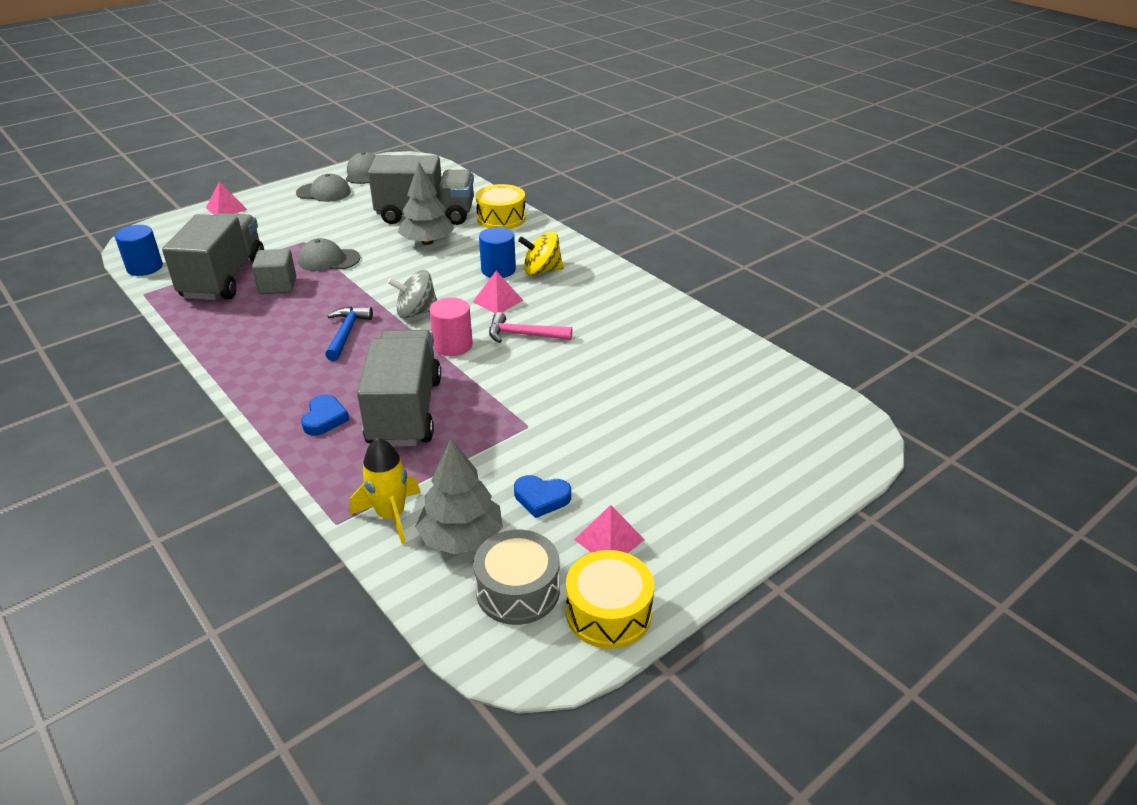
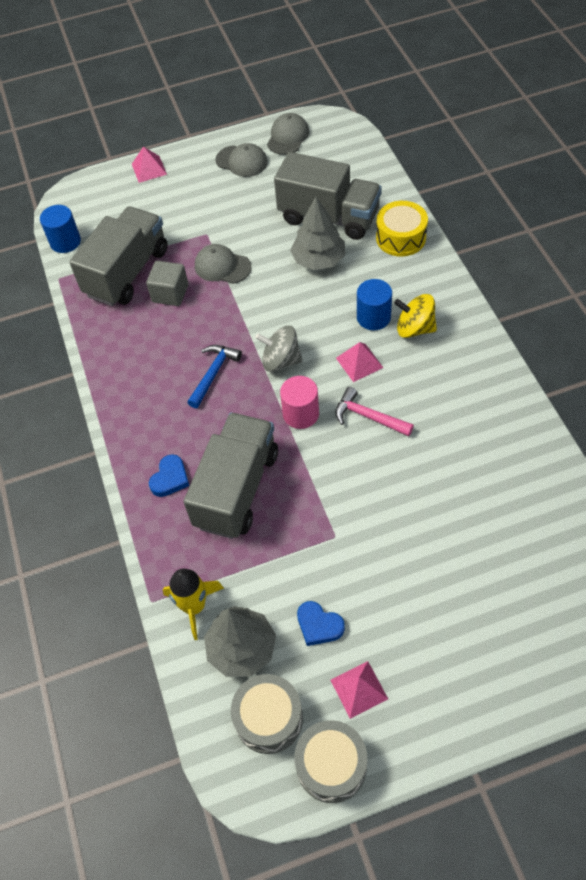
camera: 25 degrees right, 20 degrees up
yellow drum [566,550,654,649] -> grey drum [294,720,367,803]

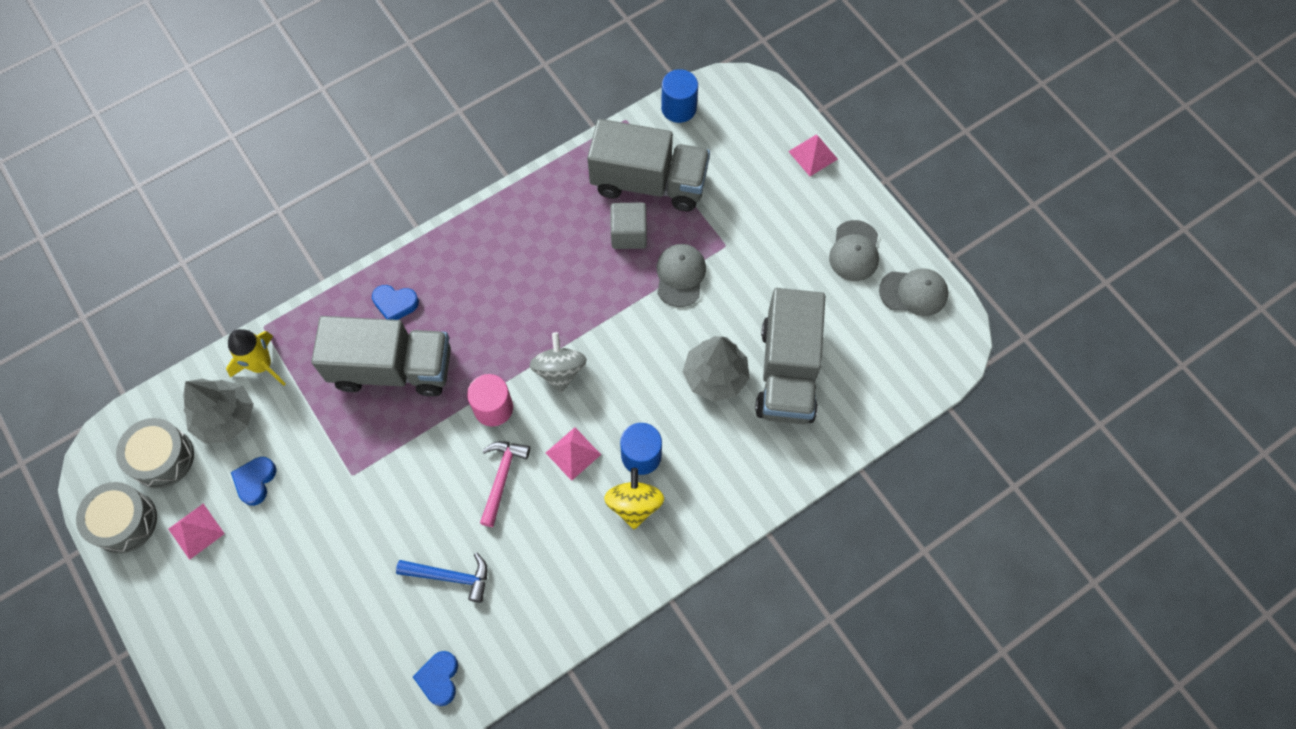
camera: 70 degrees right, 10 degrees up
blue hammer [187,345,242,409] -> blue hammer moved to [396,553,487,603]
yellow drum [376,201,428,257] -> none
none -> blue heart [413,651,458,706]

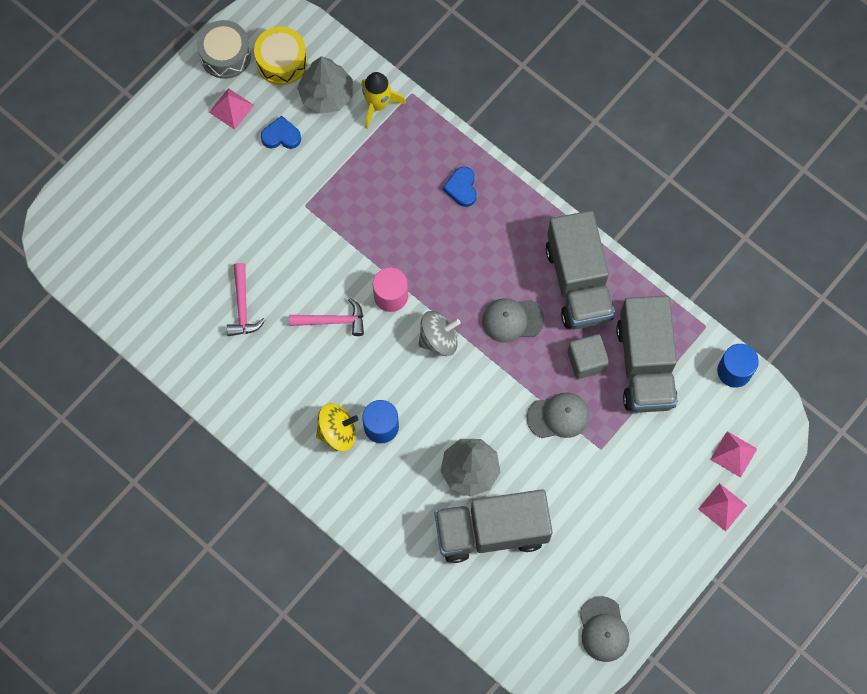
camera: 75 degrees right, 5 degrees up
grey drum [116,418,194,489] -> yellow drum [254,26,307,85]
grey truck [311,316,451,397] -> grey truck moved to [546,210,615,329]
blue hammer [396,553,487,603] -> pink hammer [226,263,265,336]
blue heart [413,651,458,706] -> none
pink pyramid [546,427,601,481] -> pink pyramid moved to [710,431,757,478]
grey cap [829,220,879,281] -> grey cap moved to [482,298,544,343]

